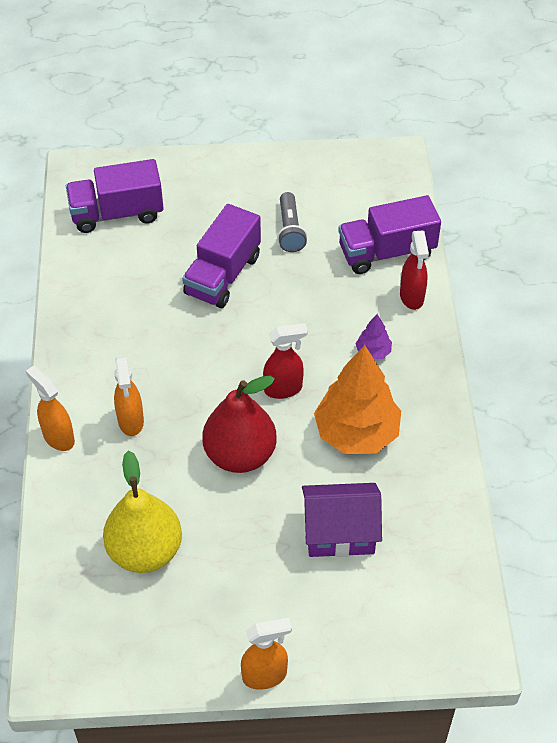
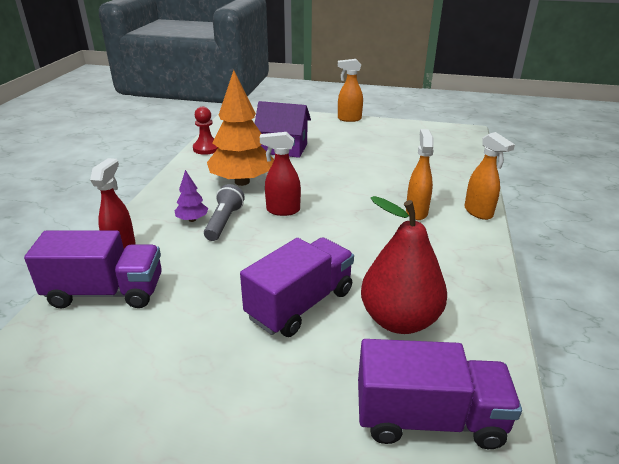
camera: 165 degrees left, 20 degrees down
yellow pear [103,450,182,573] -> none
red pear [203,376,277,473] -> red pear moved to [361,196,447,334]
grey flashlight [277,192,307,252] -> grey flashlight moved to [204,184,245,241]
none -> red pawn [193,107,218,155]

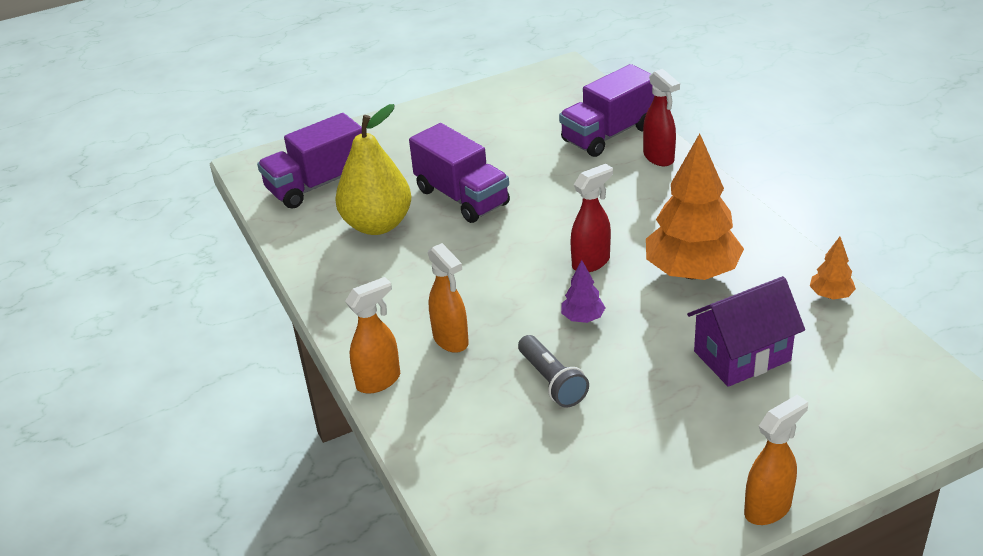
camera: 145 degrees right, 5 degrees up
purple tree [175,170,208,222] -> purple tree moved to [561,260,605,323]
red pawn [193,107,218,155] -> orange tree [810,237,856,300]
grey flashlight [204,184,245,241] -> grey flashlight moved to [518,335,589,408]
purple truck [240,237,354,337] -> purple truck turned 45 degrees counterclockwise [409,123,510,223]
red pear [361,196,447,334] -> yellow pear [335,104,411,235]
orange spray bottle [464,132,515,220] -> orange spray bottle turned 120 degrees clockwise [345,277,400,394]

